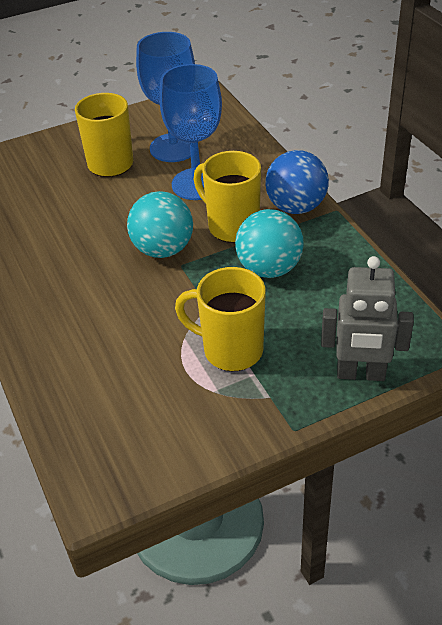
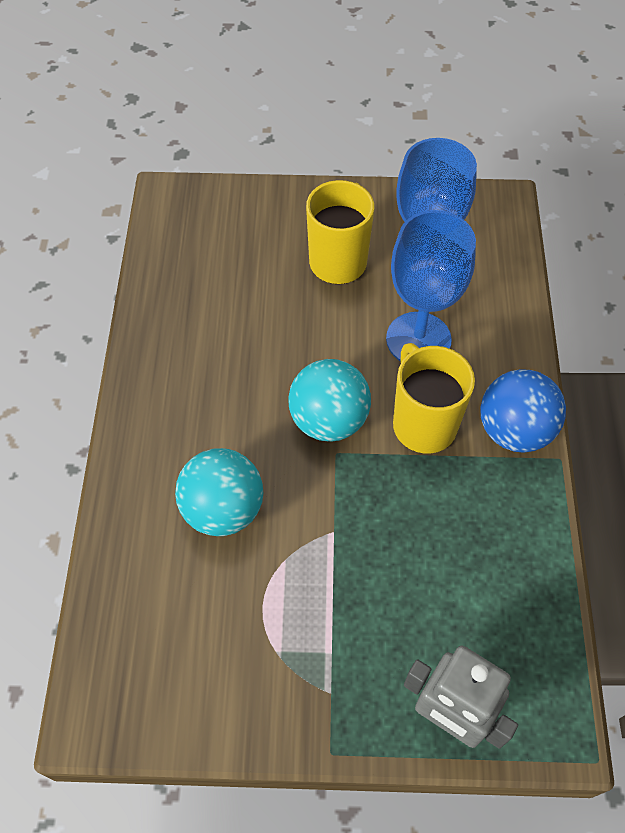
camera: 25 degrees right, 15 degrees up
yellow mug [175,267,266,371] -> none
turquoise ball [235,209,304,278] -> turquoise ball moved to [175,448,264,536]

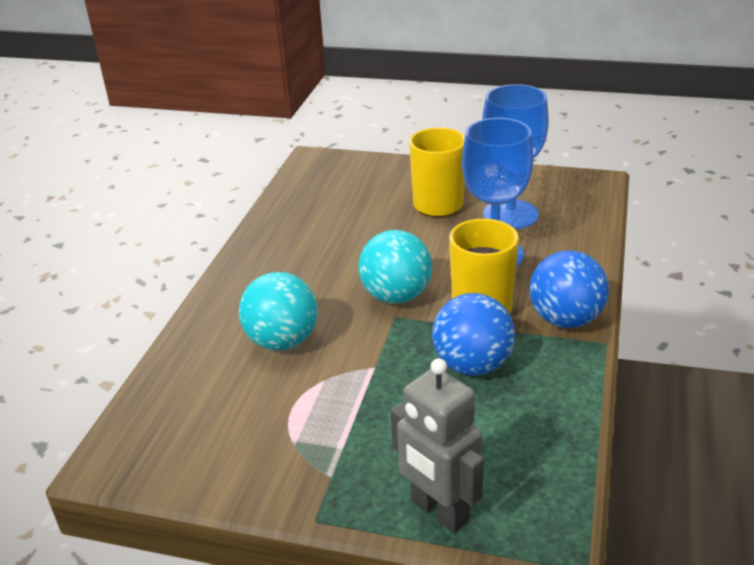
camera: 15 degrees right, 25 degrees down
none -> blue ball [432,293,515,376]

